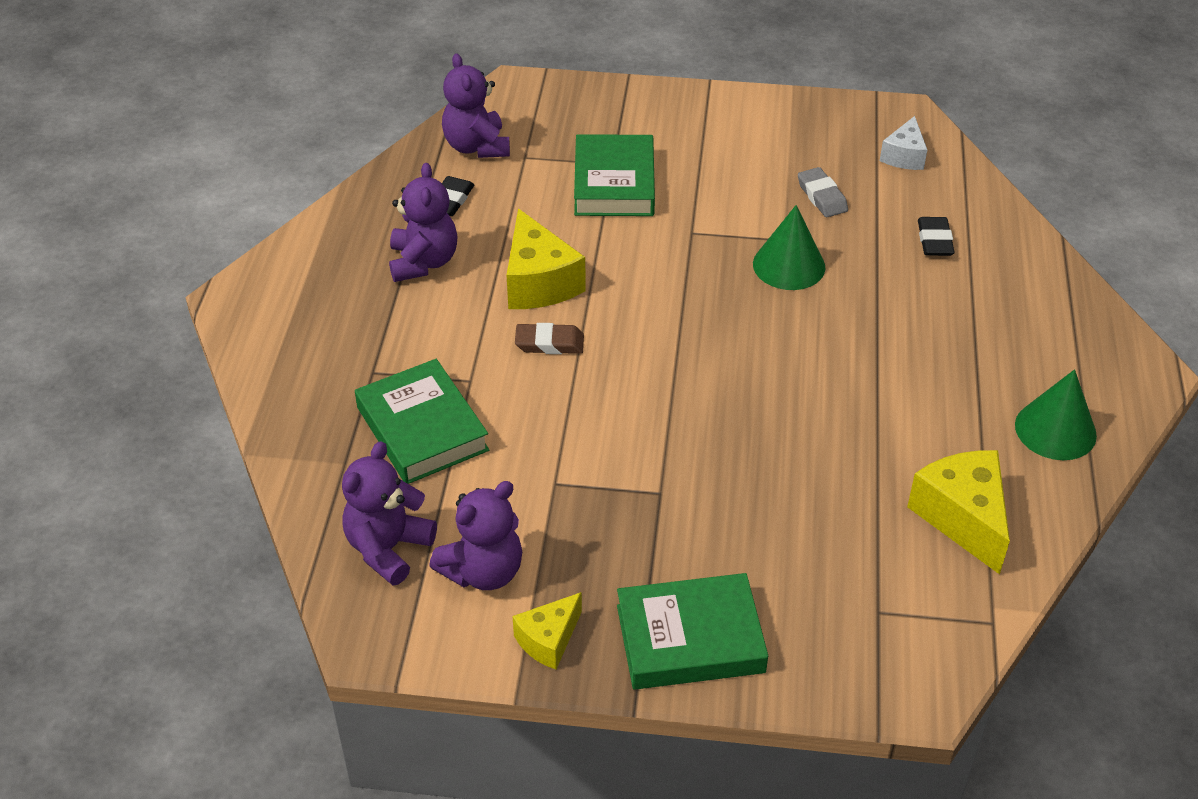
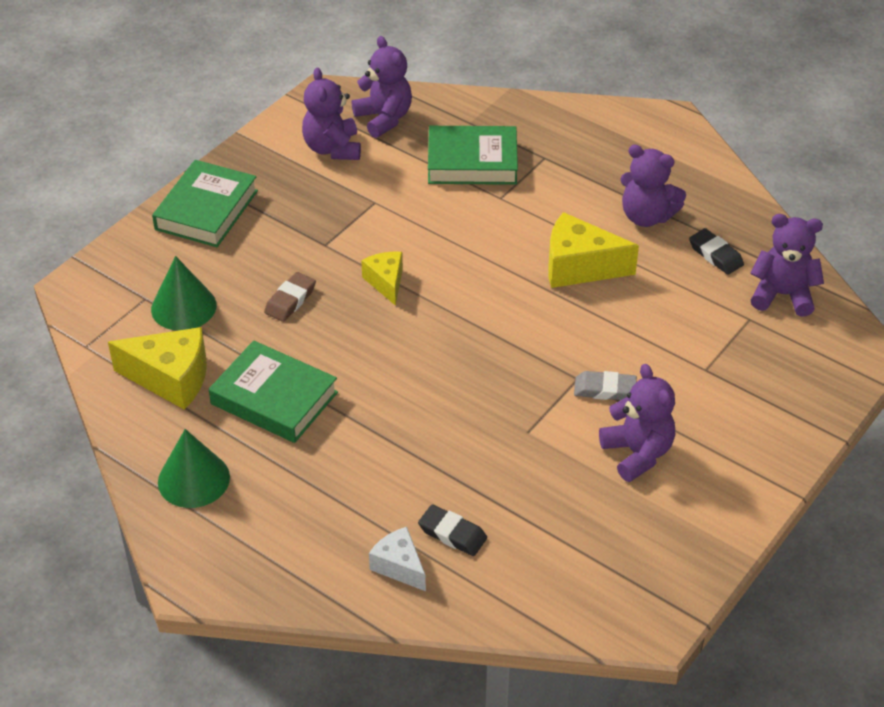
camera: 120 degrees right, 0 degrees up
yellow cheese [513,592,582,670] -> yellow cheese moved to [361,252,403,306]
brown eraser [515,323,584,354] -> brown eraser moved to [264,272,316,322]
green book [574,134,655,216] -> green book moved to [209,340,338,443]
green cone [753,205,825,290] -> green cone moved to [151,256,217,331]
grey eraser [798,167,848,217] -> grey eraser moved to [574,371,637,400]
white cheese [880,116,927,170] -> white cheese moved to [369,527,426,591]
none -> purple teddy bear [599,364,675,482]

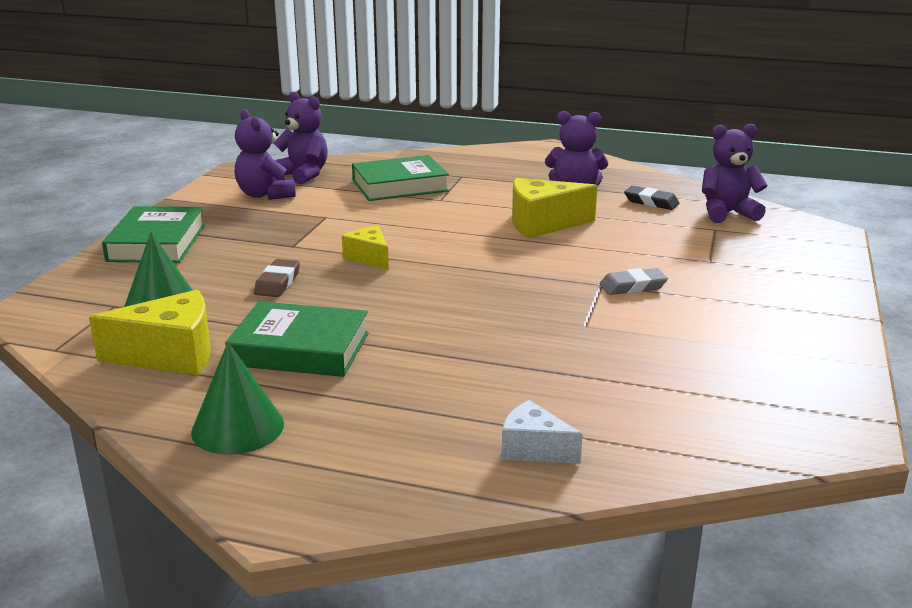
camera: 20 degrees left, 20 degrees down
black eraser [418,504,487,556] -> none
purple teddy bear [599,364,675,482] -> none

